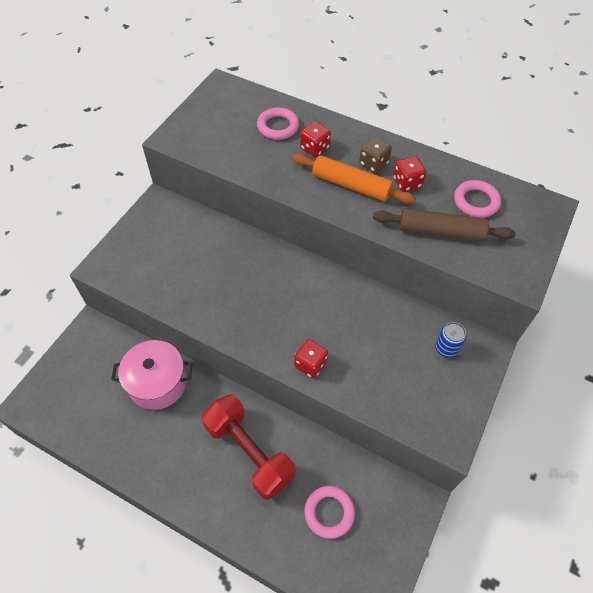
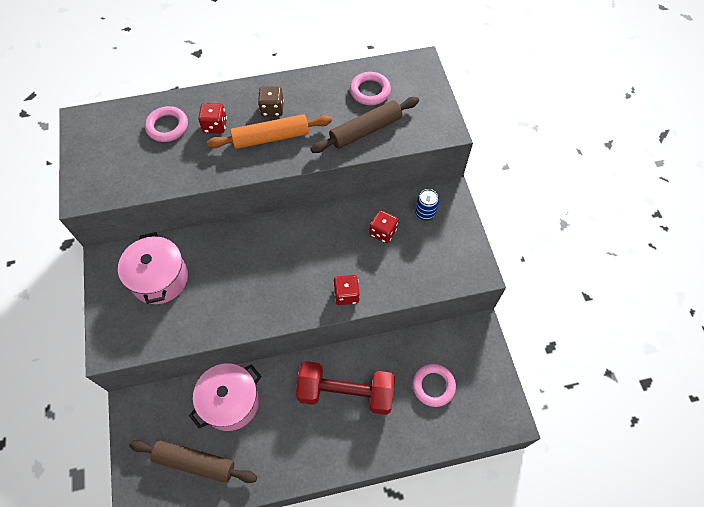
camera: 40 degrees left, 5 degrees up
red dice [393,156,426,192] -> red dice moved to [369,210,398,243]
none -> pink pot [118,232,188,304]
none -> brown rolling pin [129,440,257,483]

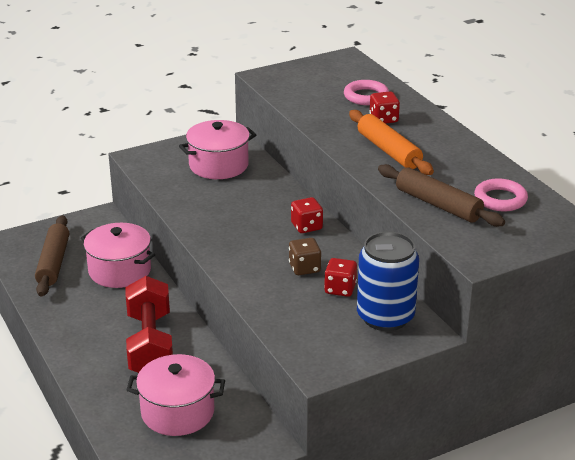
camera: 75 degrees right, 30 degrees down
brown dice [258,86,284,116] -> brown dice moved to [289,238,321,275]
red dice [333,275,360,305] -> red dice moved to [291,197,323,233]
pink ring [412,364,456,407] -> pink pot [127,354,225,436]
blue can [415,189,439,221] -> blue can [357,231,419,331], size x2.09

